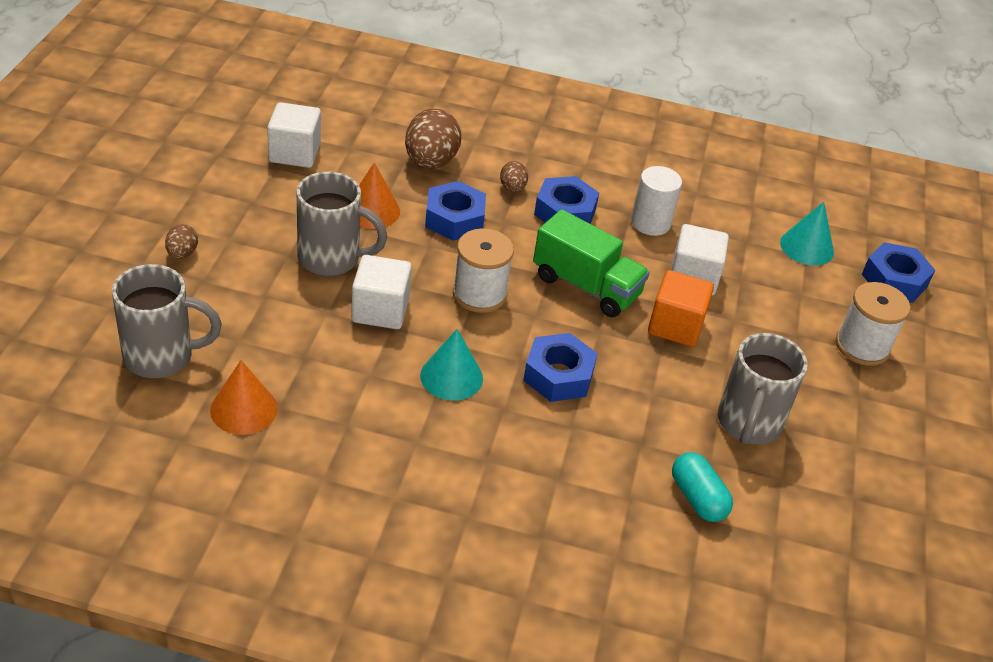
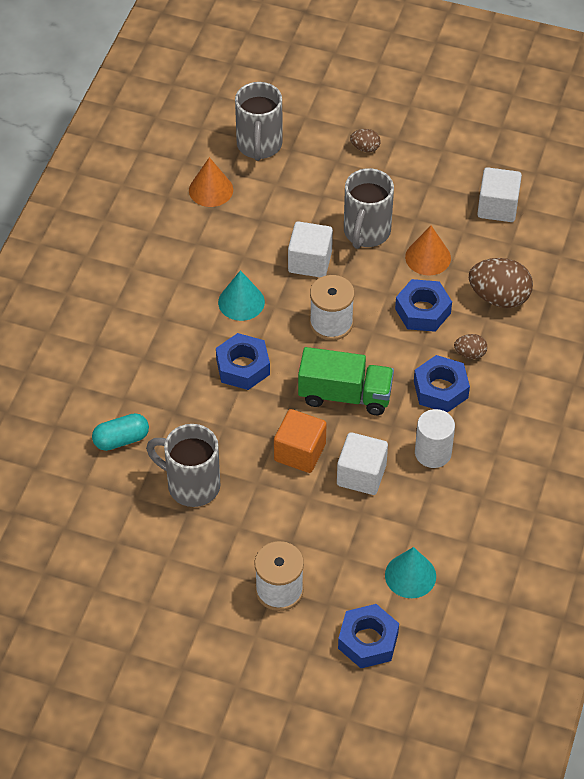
camera: 100 degrees right, 10 degrees up
green truck [533,209,650,317] -> green truck turned 120 degrees counterclockwise [298,347,394,415]

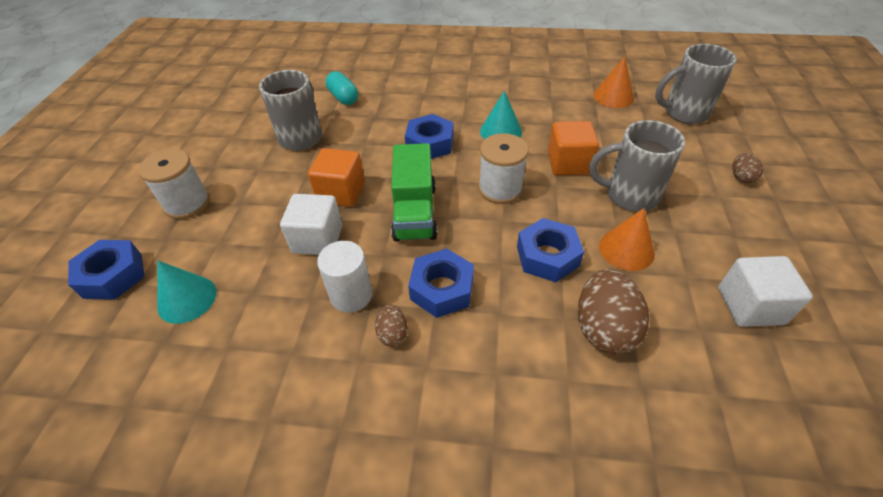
camera: 80 degrees right, 5 degrees down
white cube [288,221,333,277] -> orange cube [548,121,599,175]
brown egg [454,334,487,359] -> brown egg moved to [375,305,408,347]

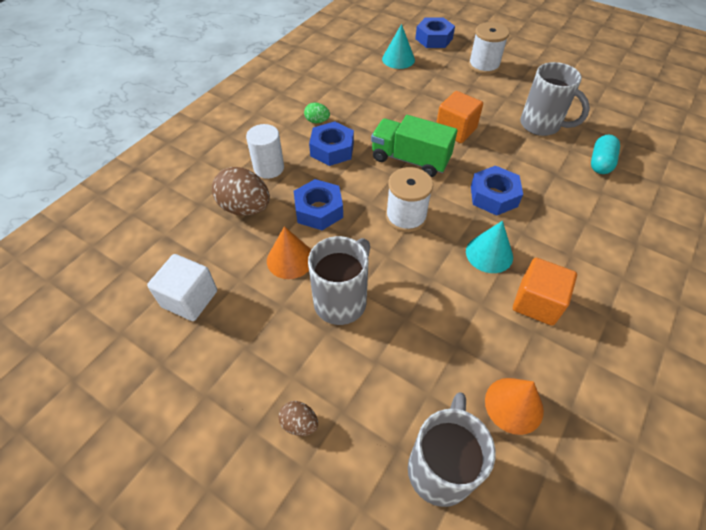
camera: 115 degrees right, 5 degrees up
white cube [280,194,342,255] -> none
white cylinder [317,241,373,313] -> white cylinder moved to [246,124,284,179]
turquoise capsule [325,71,358,105] -> turquoise capsule turned 60 degrees counterclockwise [591,134,620,174]
brown egg [375,305,408,347] -> green egg [304,103,330,123]
orange cube [548,121,599,175] -> orange cube moved to [513,258,577,326]

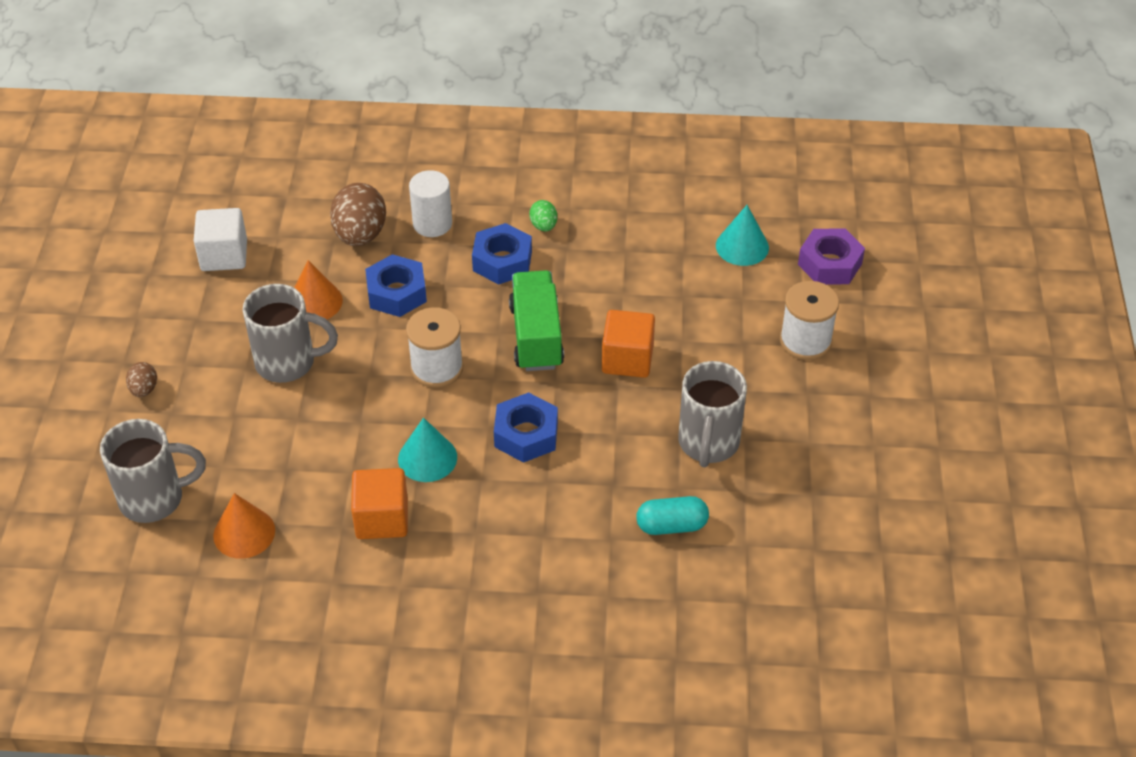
camera: 60 degrees right, 5 degrees down
blue nut [415,18,455,48] -> purple nut [798,229,865,284]

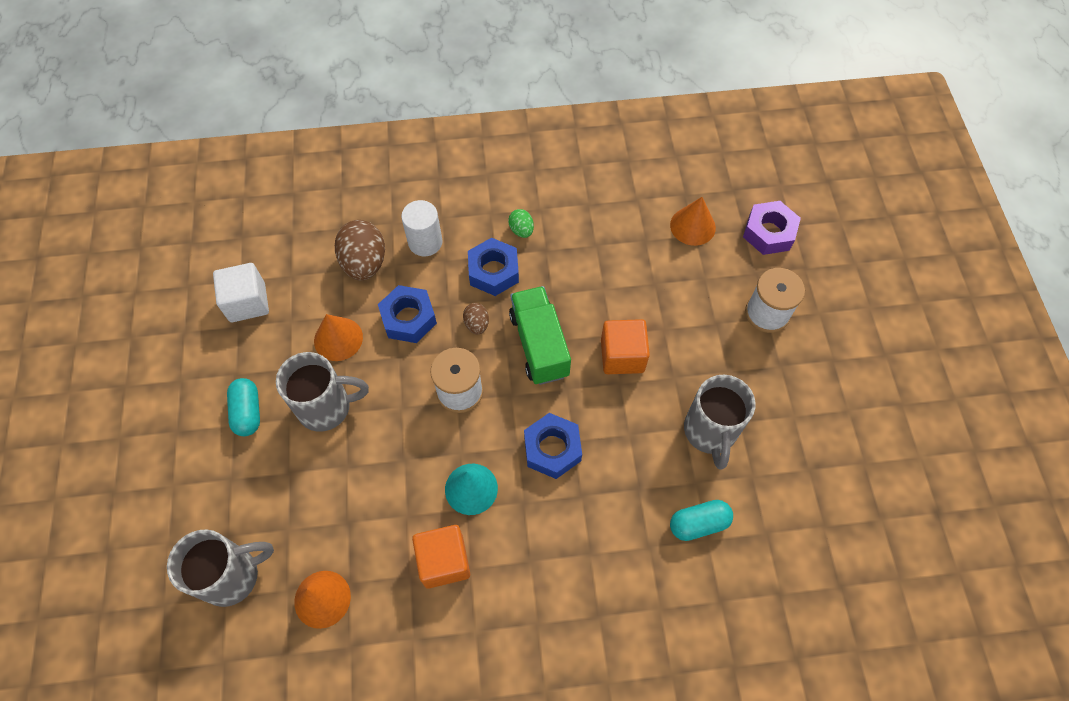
camera: 10 degrees left, 15 degrees up
brown egg [126,362,157,397] -> brown egg moved to [463,303,489,334]
turquoise cone [716,205,769,266] -> orange cone [670,197,716,246]
none -> turquoise capsule [227,378,260,436]

